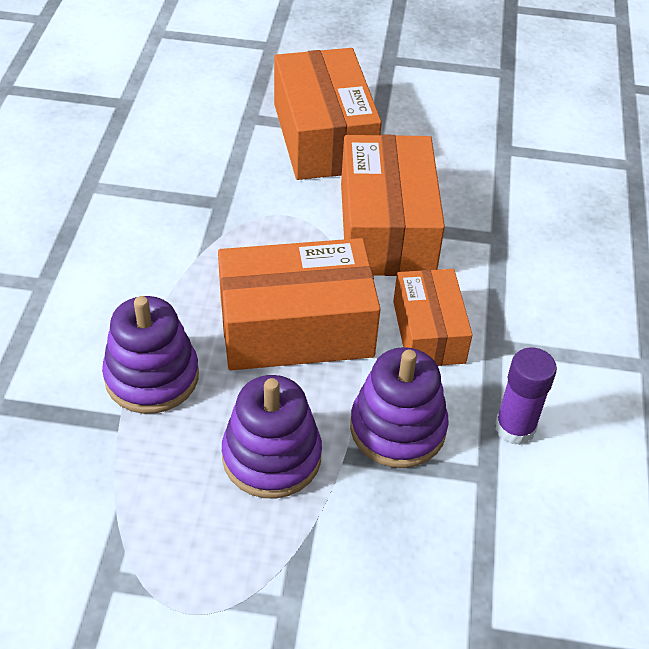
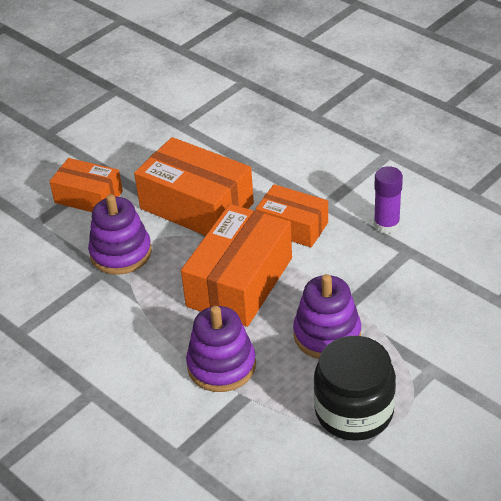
camera: 50 degrees left, 5 degrees down
orange box [274,48,382,180] -> orange box [49,158,123,212], size x0.61
purple stacking toy [350,347,449,468] -> purple stacking toy moved to [88,194,152,275]
none -> black jar [314,336,396,441]

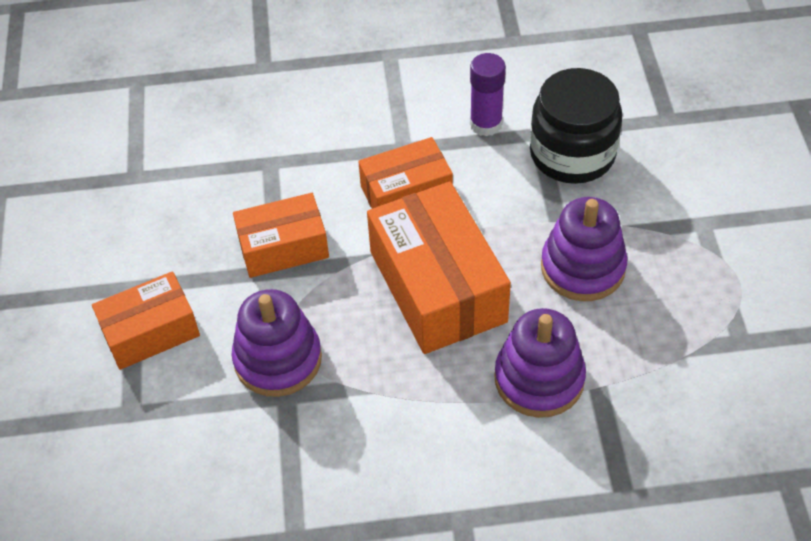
camera: 50 degrees left, 10 degrees up
orange box [134,137,254,236] -> orange box [233,193,329,278], size x0.61
black jar [314,336,396,441] -> black jar moved to [530,68,622,184]

